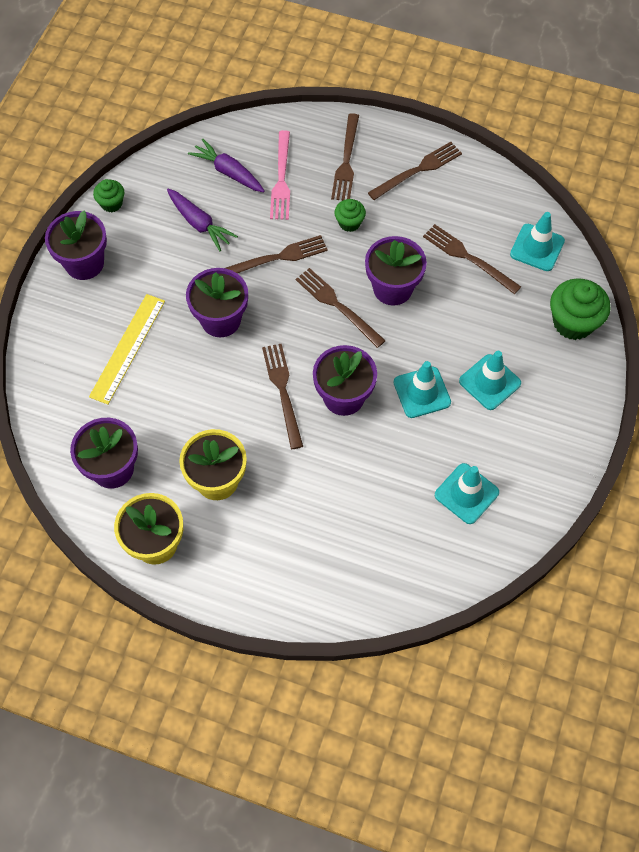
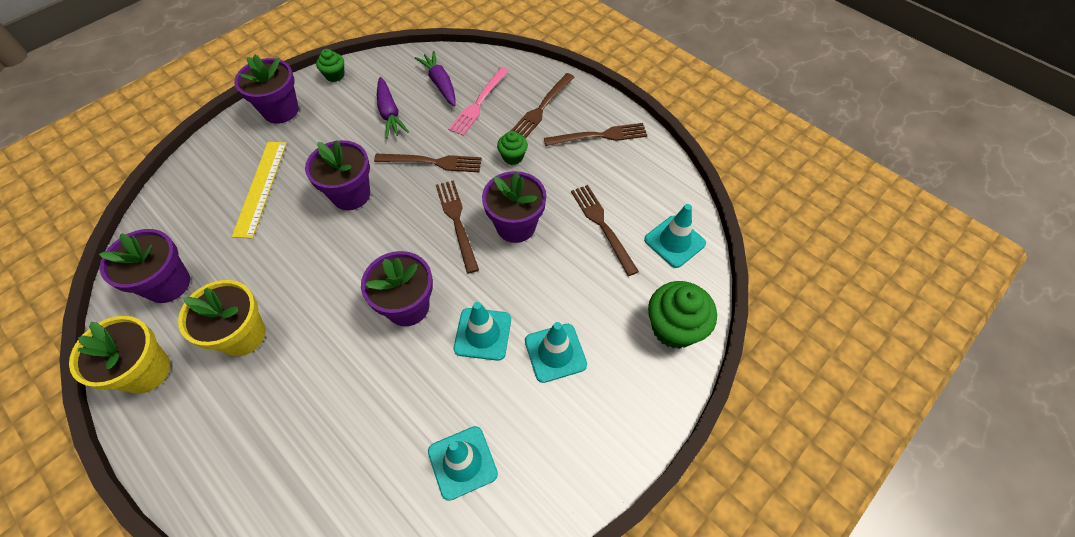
camera: 25 degrees right, 5 degrees down
yellow ruler [89,294,165,405] -> yellow ruler turned 45 degrees counterclockwise [232,142,287,238]
brown fork [262,344,303,449] -> none

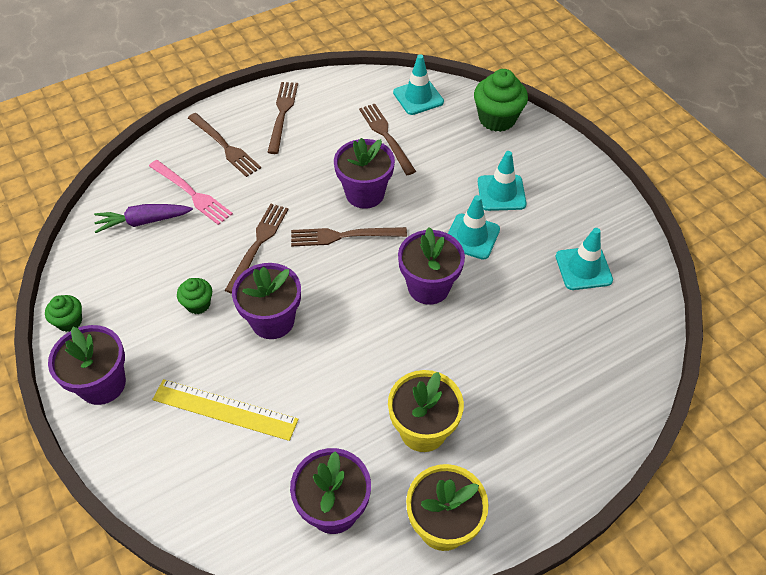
camera: 75 degrees left, 5 degrees down
purple carrot [377,77,409,138] -> none
green cupcake [497,131,528,165] -> green cupcake moved to [177,278,212,314]
brown fork [571,185,639,276] -> brown fork turned 75 degrees clockwise [359,104,416,175]

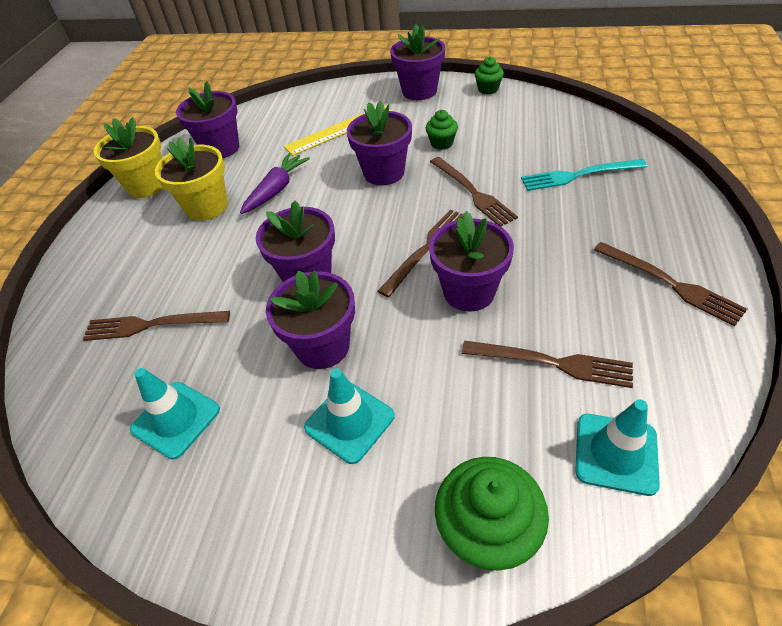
camera: 135 degrees right, 5 degrees down
purple carrot [94,204,193,233] -> purple carrot moved to [240,153,310,214]
pink fork [149,160,233,225] -> turquoise fork [521,159,647,191]
brown fork [188,113,261,177] -> brown fork moved to [83,311,230,341]
turquoise traffic cone [448,195,500,260] -> purple flower pot [266,271,355,369]

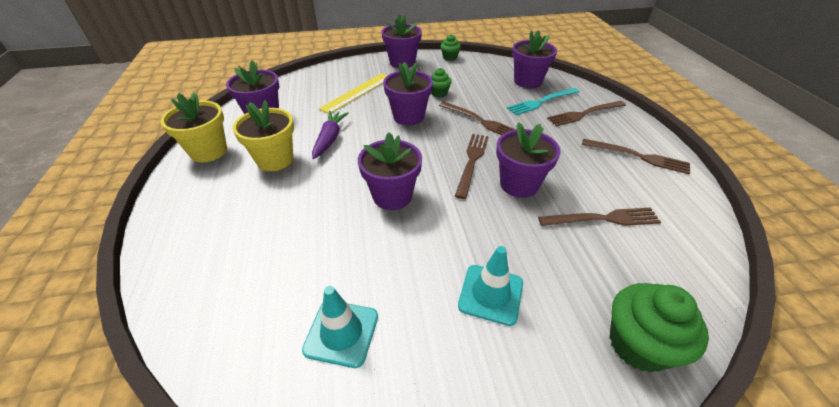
camera: 25 degrees left, 5 degrees down
brown fork [83,311,230,341] -> brown fork moved to [547,101,626,126]
purple flower pot [266,271,355,369] -> purple flower pot moved to [512,30,557,88]
turquoise traffic cone [575,399,660,496] -> none

